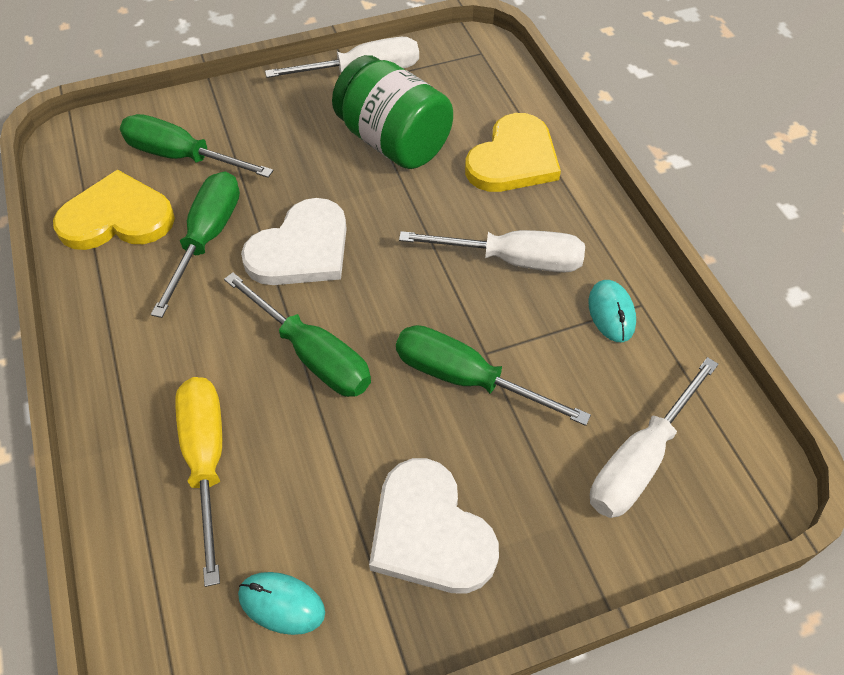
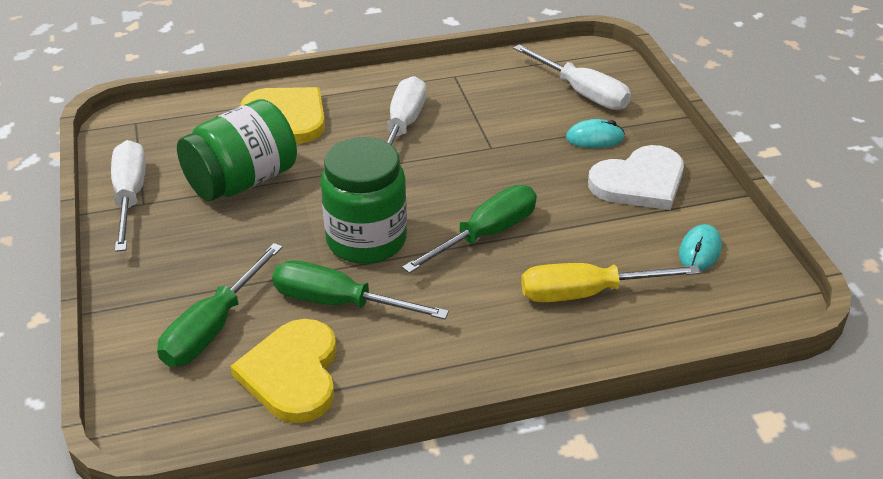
camera: 85 degrees left, 15 degrees down
white heart [241,198,347,285] -> green jar [321,137,407,264]
green screwdriver [396,325,591,426] -> none
turquoise mouse [589,280,636,342] -> turquoise mouse moved to [566,119,625,148]

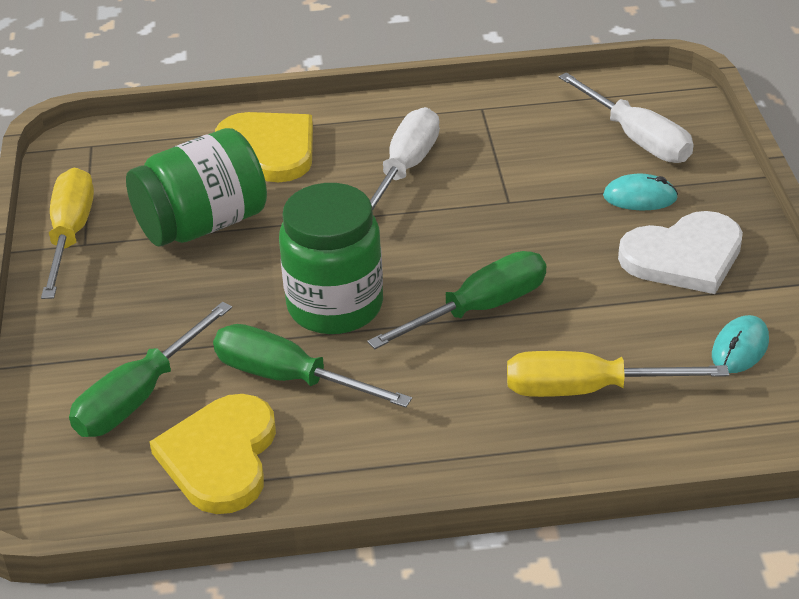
camera: 10 degrees right, 0 degrees up
white screwdriver [111,140,146,252] -> yellow screwdriver [41,168,94,299]

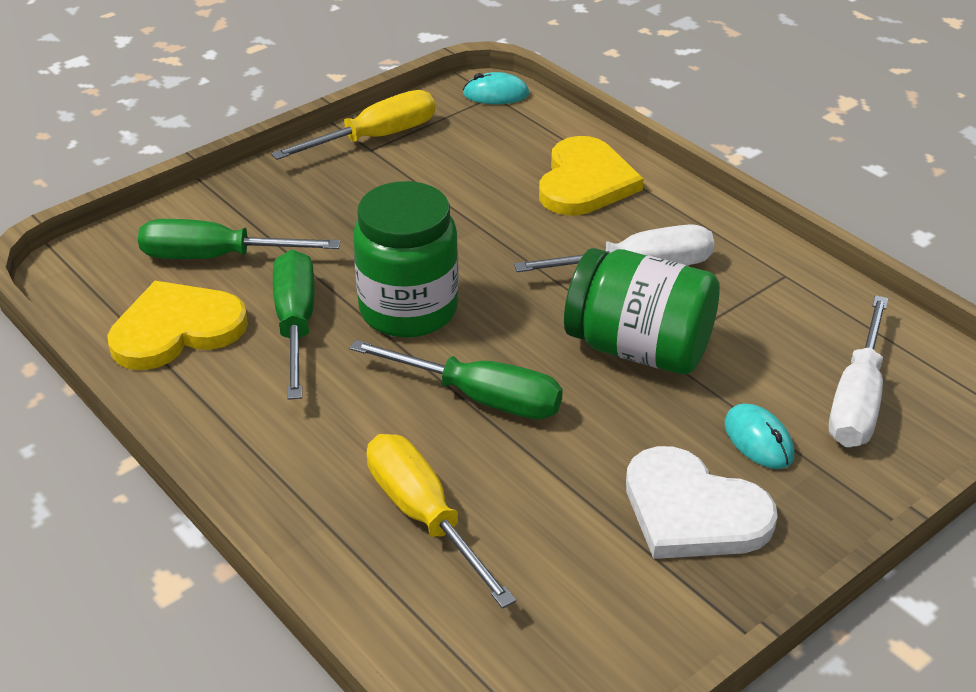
camera: 55 degrees right, 0 degrees up
green jar [126,128,267,247] -> green jar moved to [564,248,720,374]
turquoise mouse [712,315,769,373] -> turquoise mouse moved to [463,72,529,104]

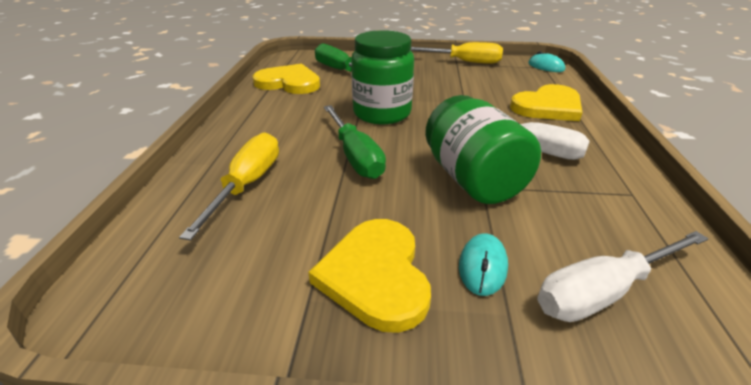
camera: 45 degrees right, 5 degrees down
green screwdriver [273,250,315,400] -> none
white heart [626,446,778,559] -> yellow heart [308,219,431,333]

